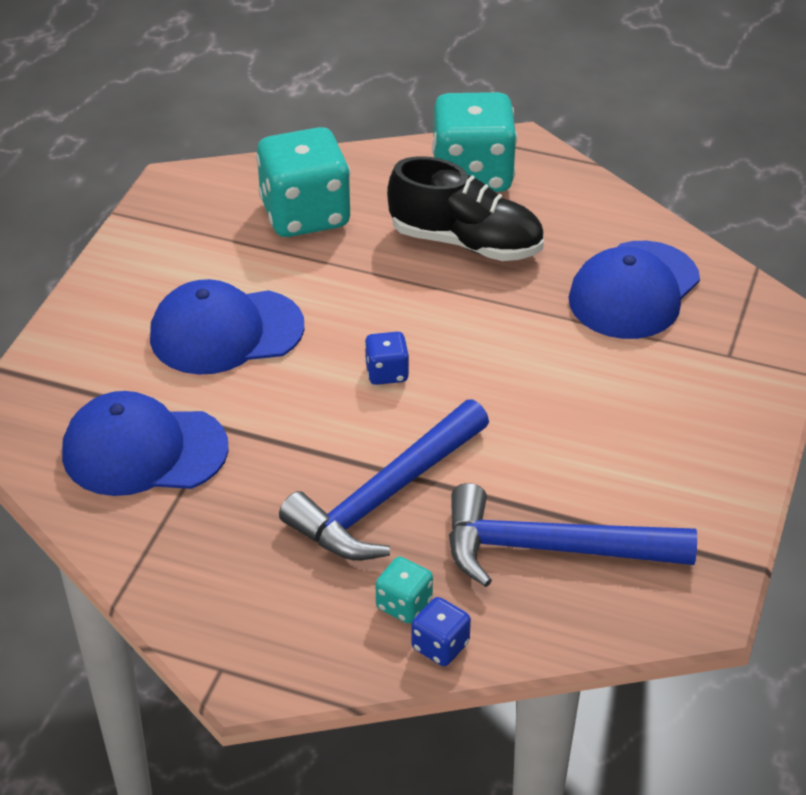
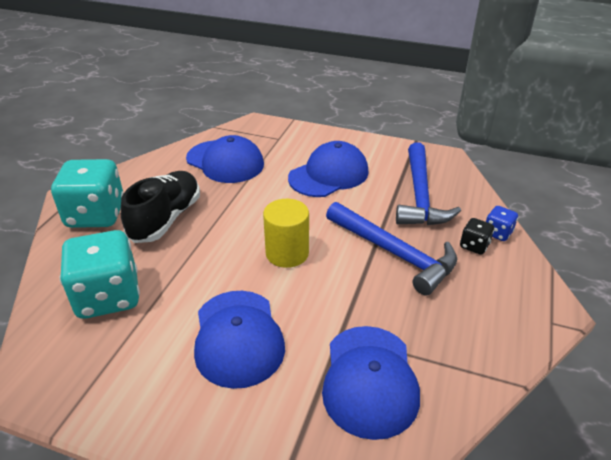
camera: 90 degrees left, 5 degrees down
blue dice [365,332,409,385] -> yellow cylinder [263,199,309,268]
turquoise dice [376,557,433,624] -> black dice [460,218,494,254]
none -> blue cap [288,141,369,197]

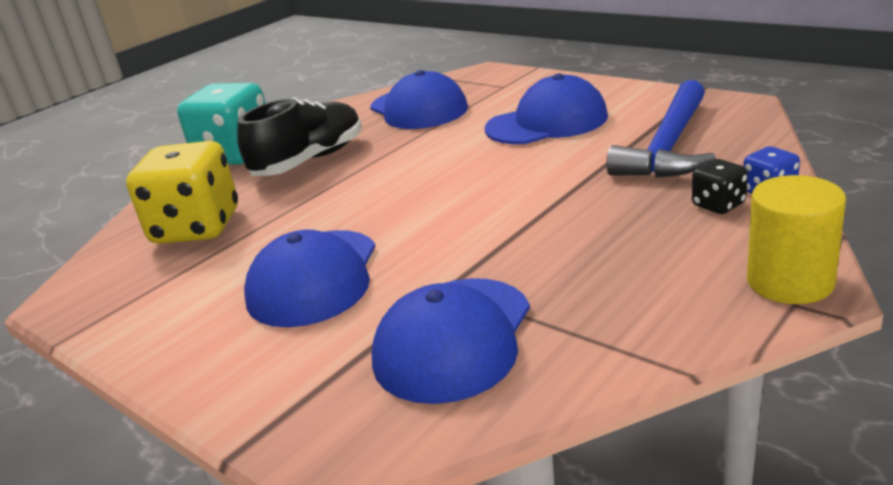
camera: 25 degrees right, 10 degrees down
turquoise dice [60,230,140,319] -> yellow dice [126,141,238,244]
yellow cylinder [263,199,309,268] -> yellow cylinder moved to [747,175,846,304]
blue hammer [326,202,457,295] -> none

